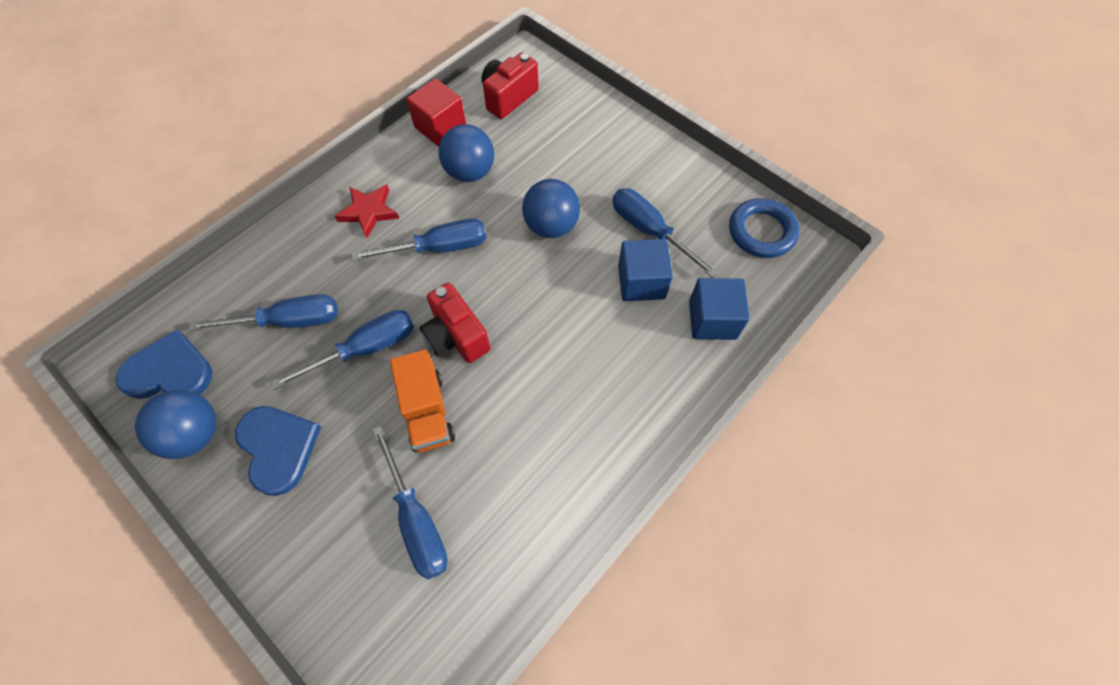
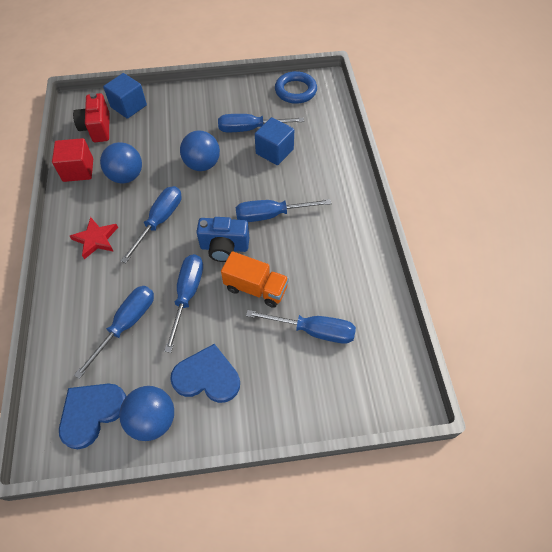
camera: 50 degrees left, 5 degrees down
red camera [419,283,490,363] -> blue camera [196,217,249,262]
blue cube [689,278,750,340] -> blue cube moved to [103,73,147,119]
none -> blue screwdriver [235,199,331,222]

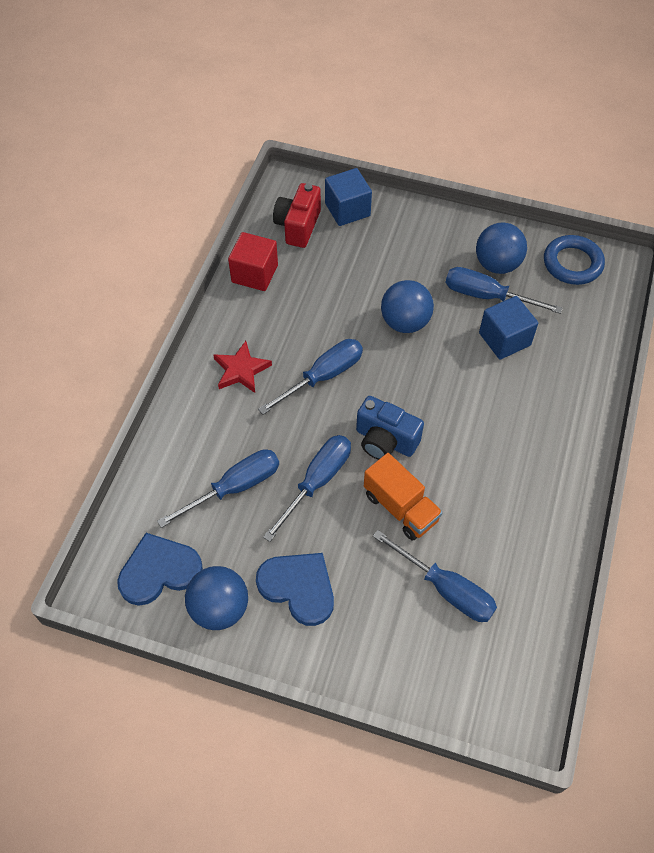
camera: 25 degrees right, 0 degrees up
blue ball [100,142,142,183] -> blue ball moved to [476,223,527,274]
blue screwdriver [235,199,331,222] -> none

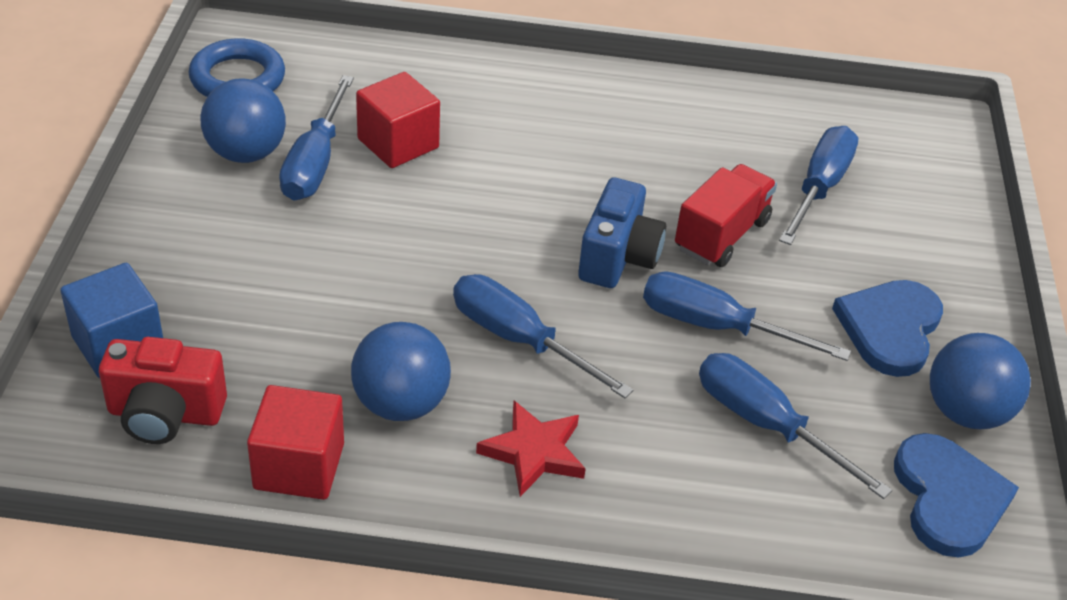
camera: 105 degrees left, 15 degrees down
blue heart [117,533,203,606] -> blue heart turned 150 degrees counterclockwise [894,433,1019,558]
orange truck [364,453,443,540] -> red truck [675,164,777,267]
blue ball [381,280,434,333] -> blue ball moved to [351,322,451,421]
blue cube [479,296,538,359] -> red cube [356,72,440,168]

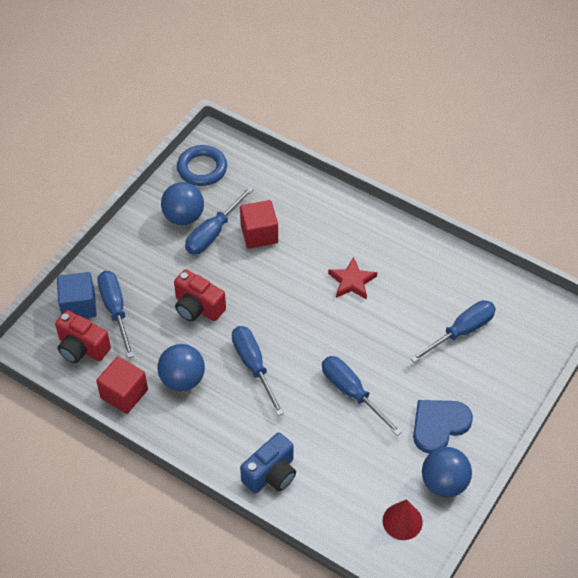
camera: 30 degrees right, 10 degrees up
red star [476,401,586,497] -> red star moved to [328,257,377,300]
blue camera [578,178,666,288] -> blue camera moved to [240,432,296,494]
red truck [675,164,777,267] -> none
blue screwdriver [699,353,892,499] -> blue screwdriver moved to [97,271,134,358]
blue heart [894,433,1019,558] -> red cone [383,499,423,540]
none -> red camera [174,269,226,322]

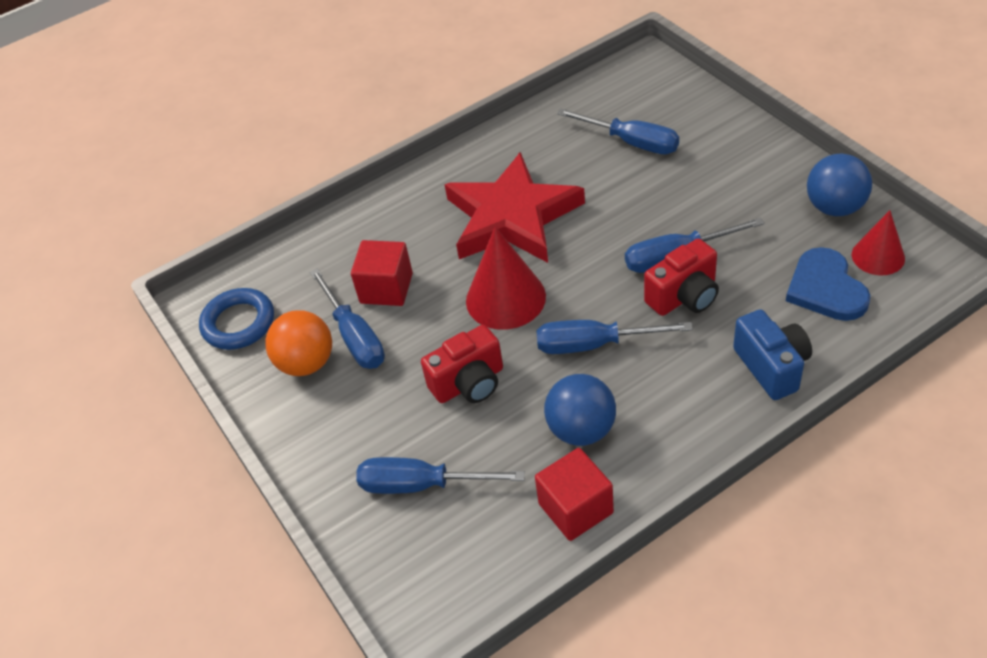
camera: 60 degrees left, 5 degrees down
red camera [55,310,111,363] -> red camera moved to [644,239,719,316]
blue cube [57,272,97,318] -> none
blue ball [161,182,204,225] -> orange ball [266,310,332,376]
red star [328,257,377,300] -> red star [444,152,585,263], size x2.16
blue screwdriver [410,300,496,363] -> blue screwdriver turned 135 degrees clockwise [557,109,679,154]
blue heart [413,400,473,454] -> blue heart moved to [786,247,871,321]
none -> red cone [466,226,546,330]

